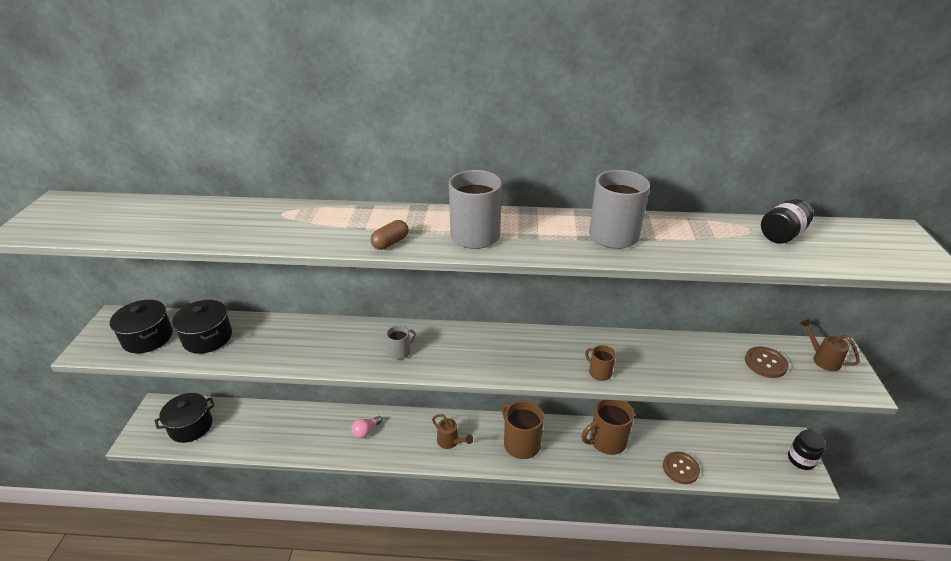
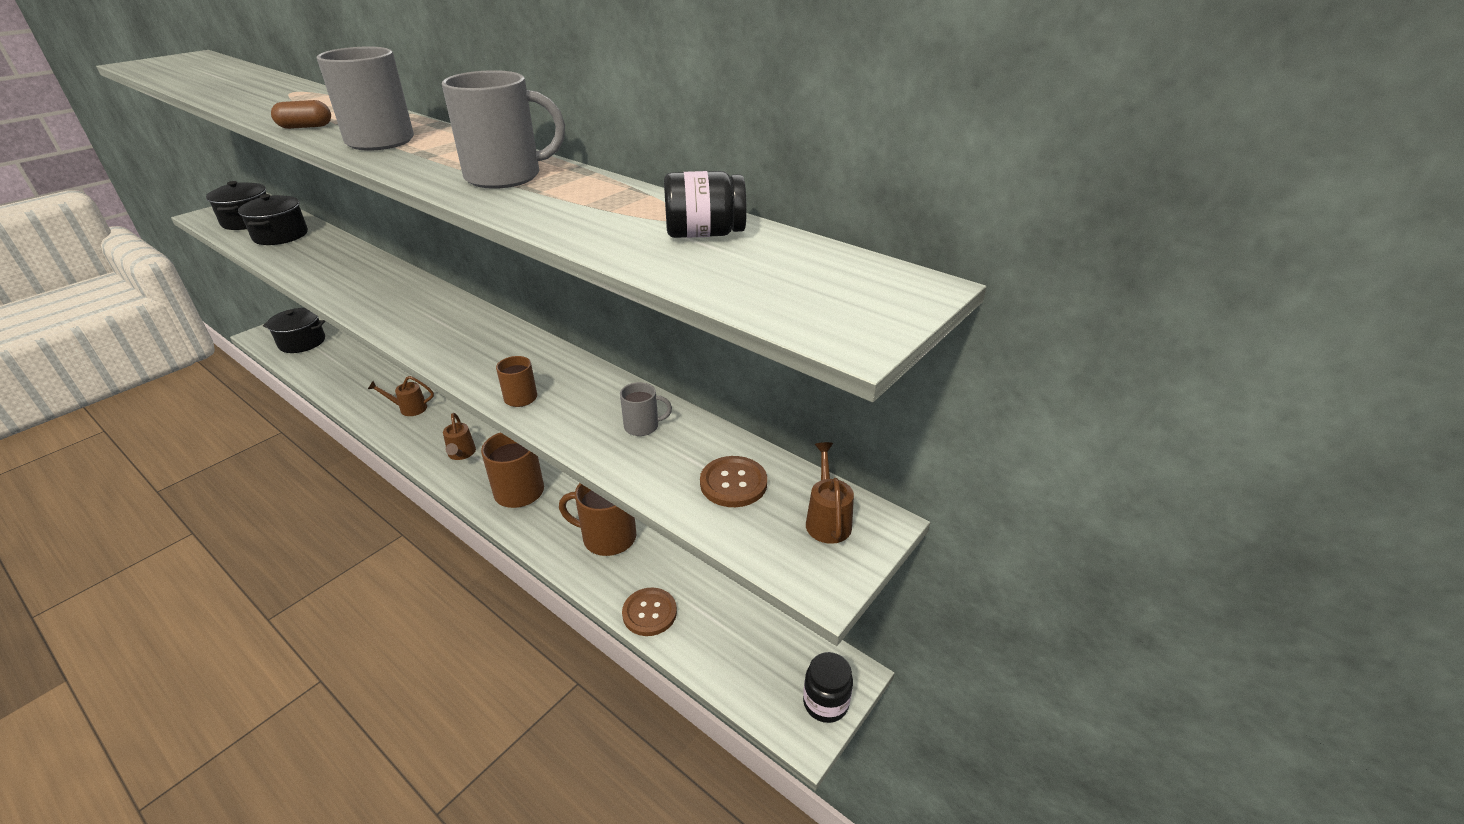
camera: 35 degrees right, 0 degrees up
pink light bulb [351,416,383,438] -> brown watering can [368,376,434,416]
grey mug [386,325,416,360] -> grey mug moved to [620,382,672,436]

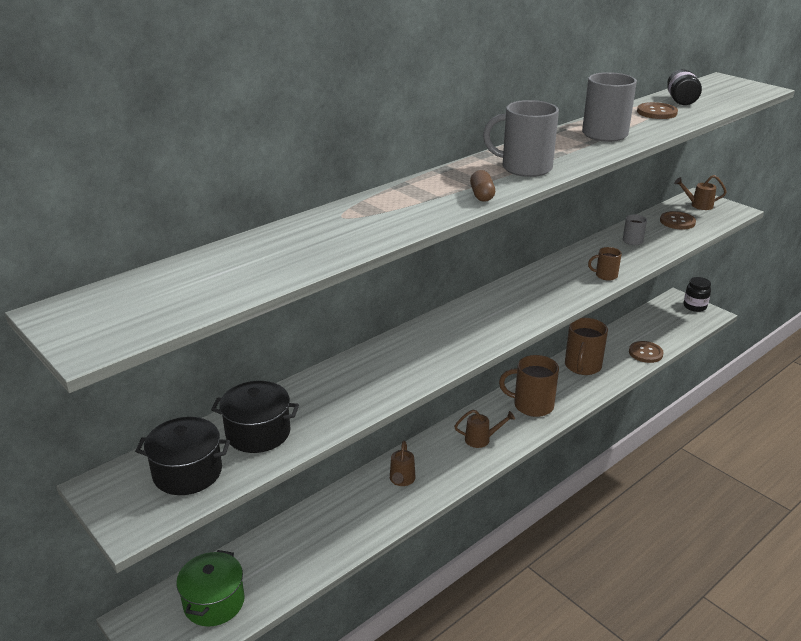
camera: 80 degrees left, 5 degrees down
black pot [263,308,325,353] -> green pot [176,550,245,627]
none -> brown button [637,102,678,119]

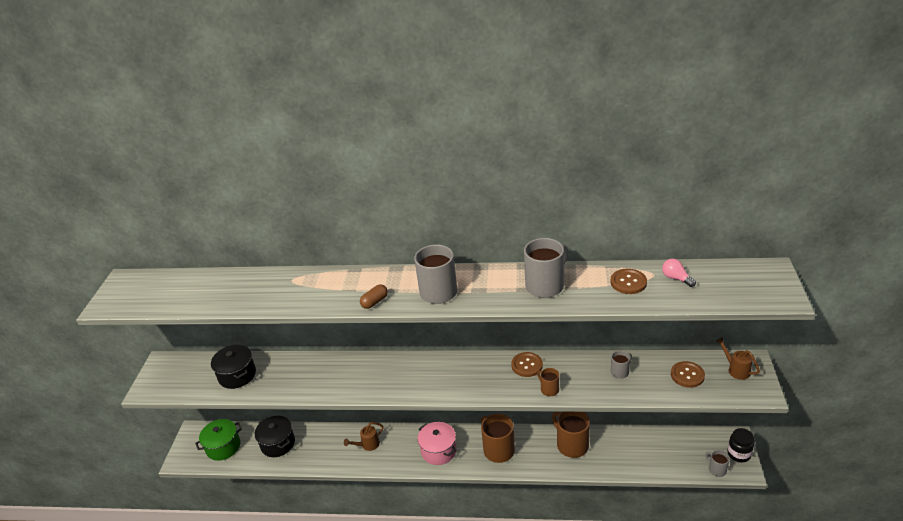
camera: 50 degrees right, 5 degrees up
black pot [135,417,230,495] -> black pot moved to [255,416,295,457]
brown watering can [454,410,515,448] -> pink pot [418,422,457,465]
brown mug [565,318,608,375] -> brown mug turned 75 degrees clockwise [552,412,590,458]
brown button [629,341,664,363] -> brown button moved to [511,352,543,377]
black jar [667,69,702,105] -> pink light bulb [662,259,696,287]
none -> grey mug [705,450,730,477]

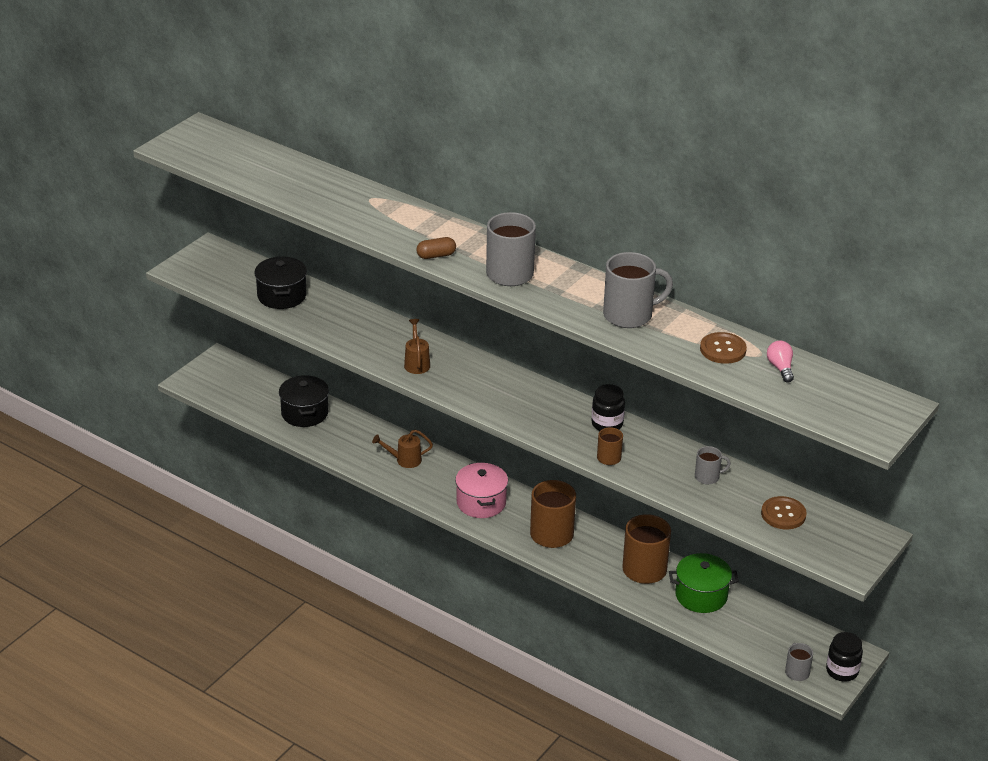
camera: 25 degrees right, 0 degrees up
green pot [195,419,242,461] -> green pot moved to [669,553,739,613]
brown button [511,352,543,377] -> black jar [592,384,625,431]
brown watering can [716,337,760,380] -> brown watering can moved to [404,319,430,374]

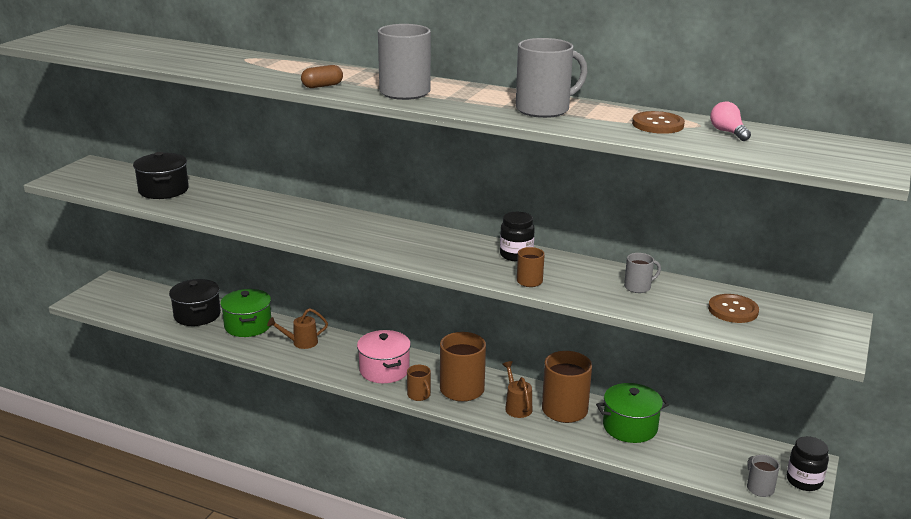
camera: 10 degrees left, 10 degrees down
brown watering can [404,319,430,374] -> brown watering can moved to [502,361,532,418]
none -> green pot [220,289,271,337]
none -> brown mug [407,365,431,401]

